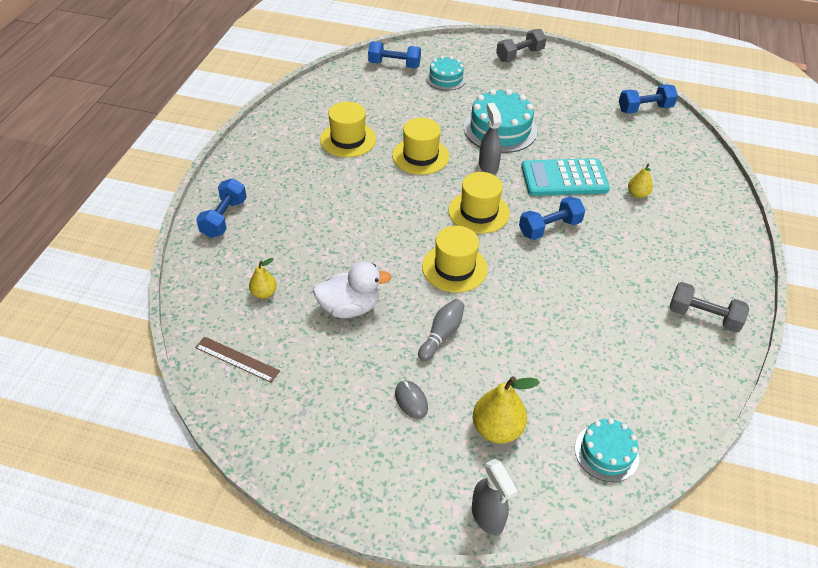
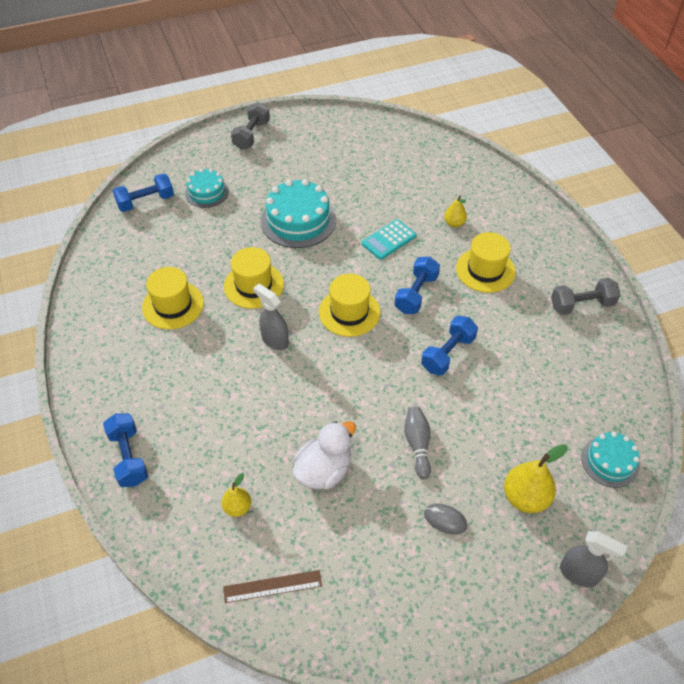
camera: 35 degrees left, 5 degrees up
yellow hat [422,226,488,292] -> yellow hat moved to [456,232,515,293]
grey spray bottle [479,103,501,174] -> grey spray bottle moved to [253,284,289,350]
turquoise calculator [521,158,610,196] -> turquoise calculator [362,219,416,260], size x0.63
blue dumbbell [619,84,678,113] -> blue dumbbell moved to [421,316,478,375]

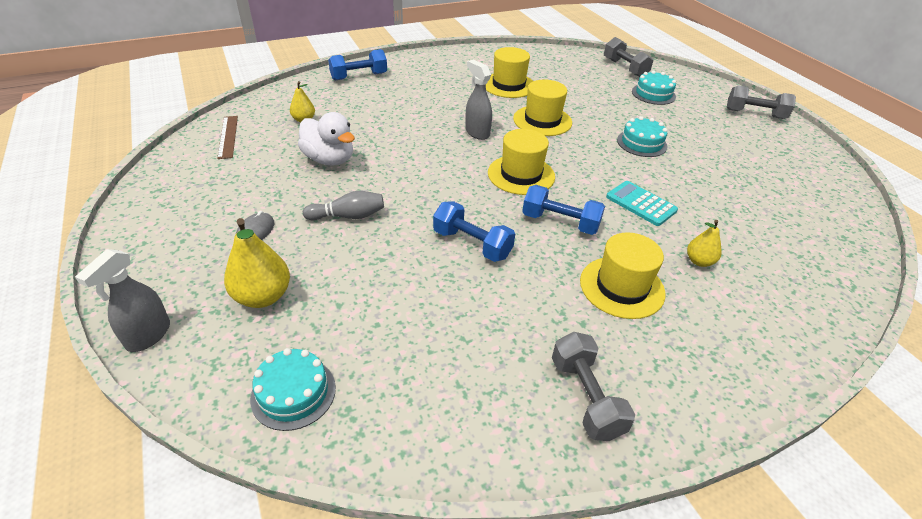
camera: 85 degrees right, 10 degrees down
blue dumbbell [113,173,174,212] -> grey dumbbell [604,37,653,77]
grey spray bottle [253,284,289,350] -> grey spray bottle turned 75 degrees counterclockwise [465,60,492,140]
turquoise cake [261,179,336,248] -> turquoise cake [617,116,667,157], size x0.60

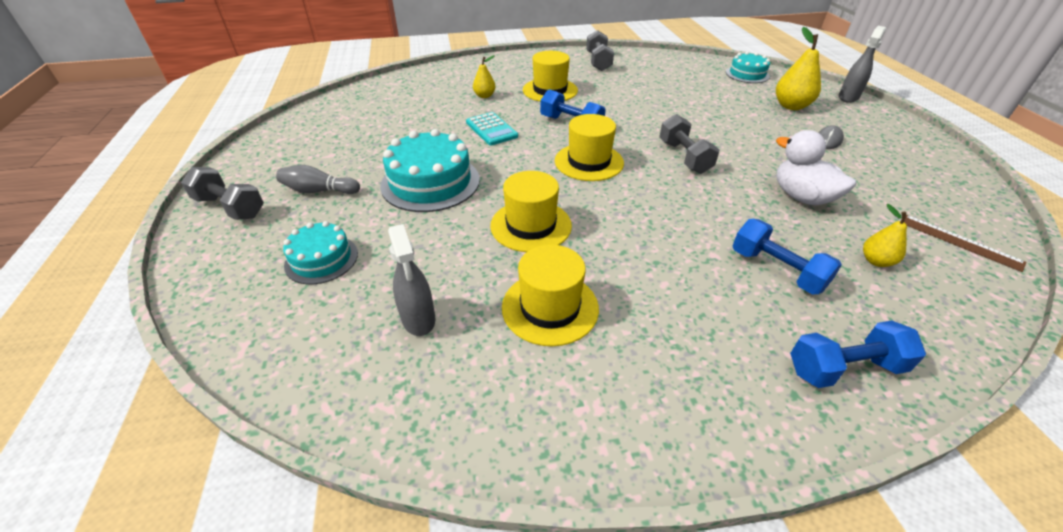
camera: 165 degrees left, 0 degrees up
brown ruler [217,116,238,159] -> brown ruler turned 45 degrees counterclockwise [904,215,1027,272]
grey bowling pin [303,191,384,221] -> grey bowling pin moved to [276,165,360,194]
blue dumbbell [433,201,515,262] -> blue dumbbell moved to [733,219,842,294]
grey spray bottle [465,60,492,140] -> grey spray bottle moved to [388,224,435,336]
grey dumbbell [604,37,653,77] -> grey dumbbell moved to [659,114,719,174]
turquoise cake [617,116,667,157] -> turquoise cake [380,129,480,212], size x1.67

